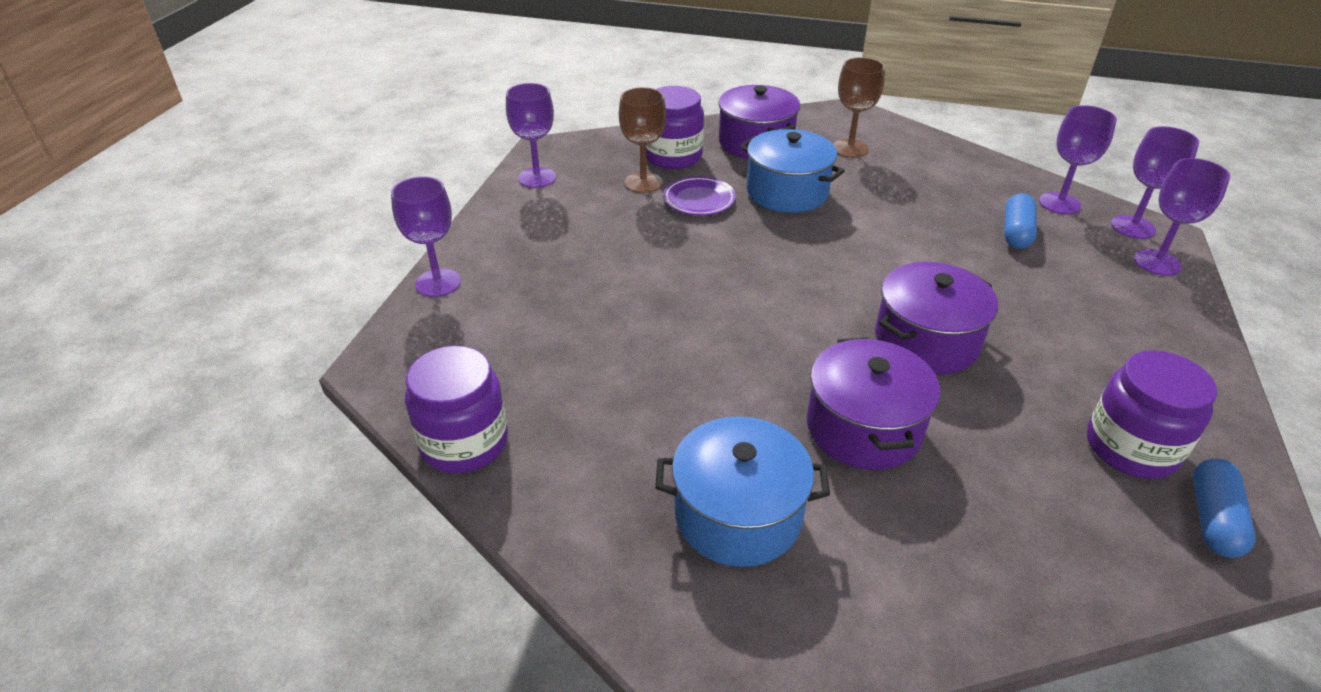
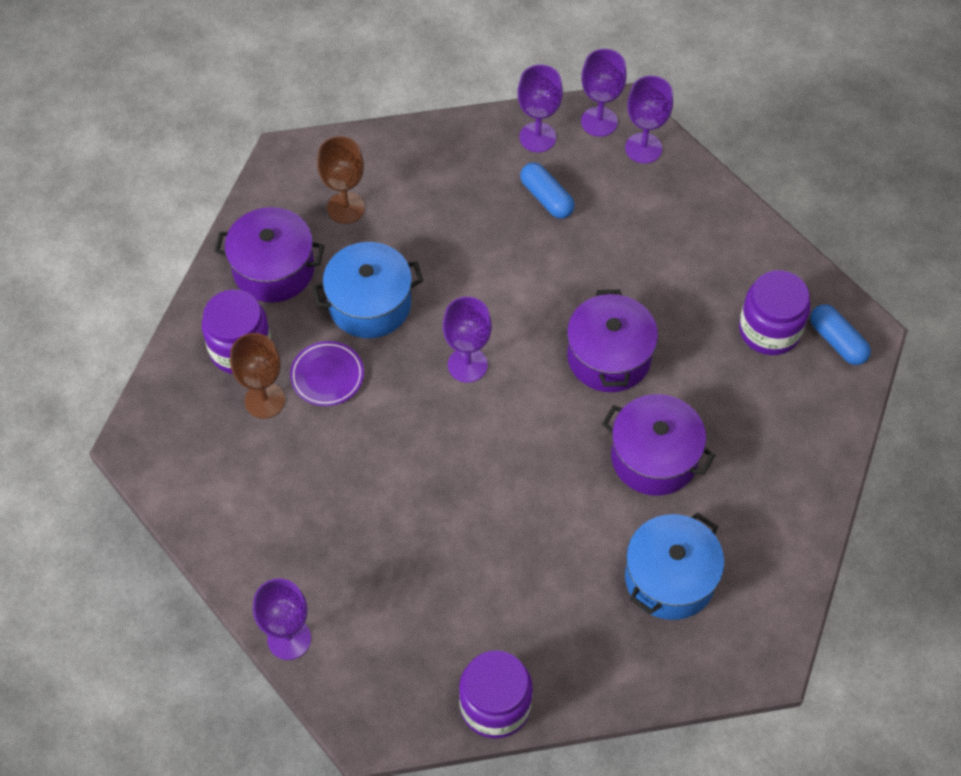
camera: 55 degrees left, 20 degrees up
purple goblet [506,83,556,188] -> purple goblet moved to [443,297,492,383]

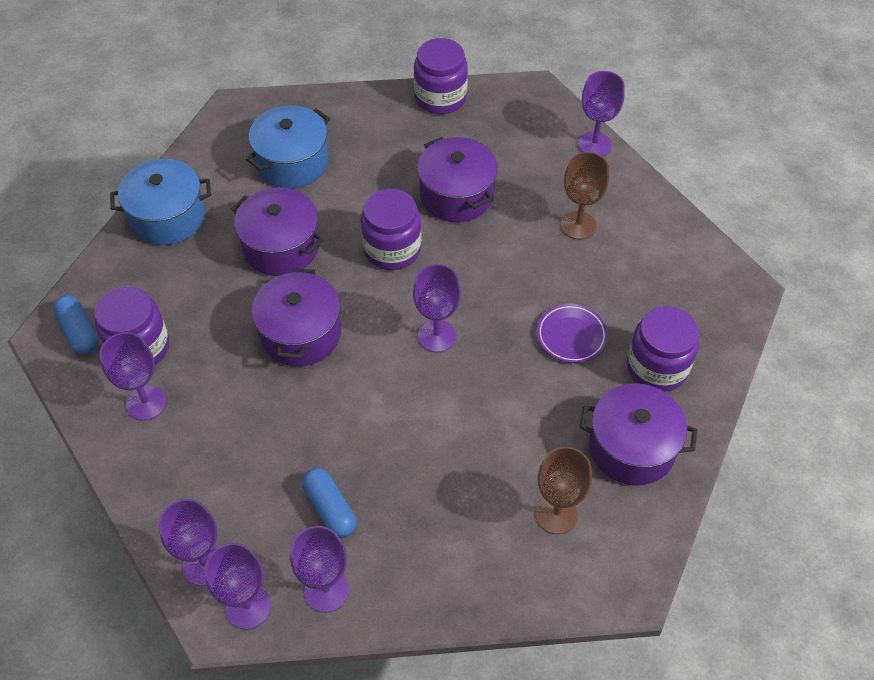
camera: 175 degrees left, 5 degrees down
brown goblet [230,333,285,418] -> brown goblet moved to [561,152,609,240]
blue pot [312,242,423,338] -> blue pot moved to [110,159,211,245]
none -> purple goblet [100,332,167,421]
none -> purple jar [361,189,422,270]
none -> purple pot [417,137,498,222]

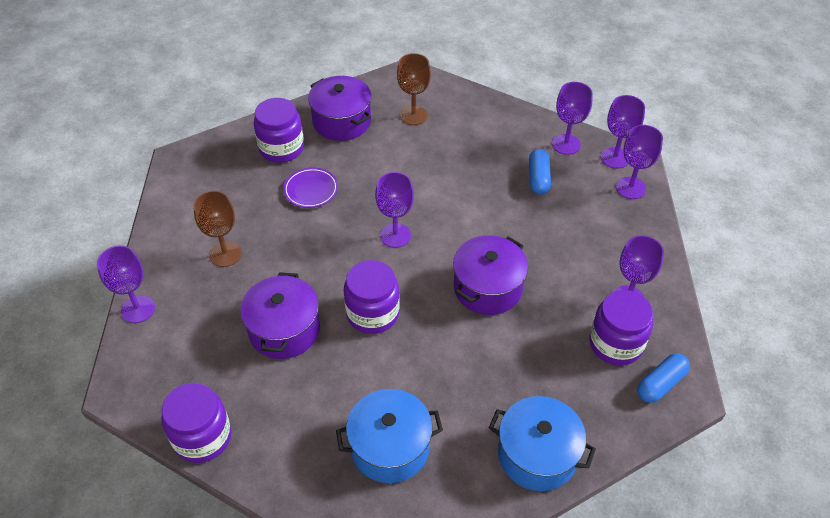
camera: 145 degrees left, 5 degrees down
blue capsule [53,295,98,354] -> blue capsule turned 45 degrees clockwise [637,353,690,403]
purple pot [231,187,324,276] -> none

